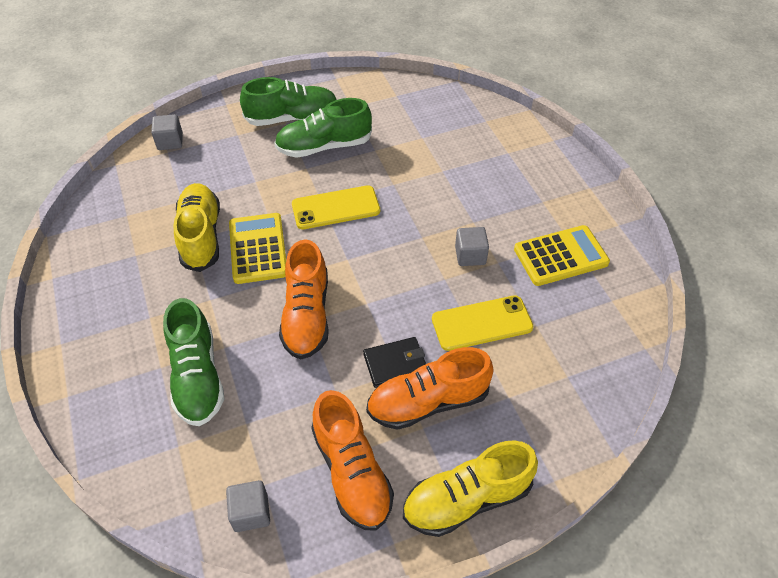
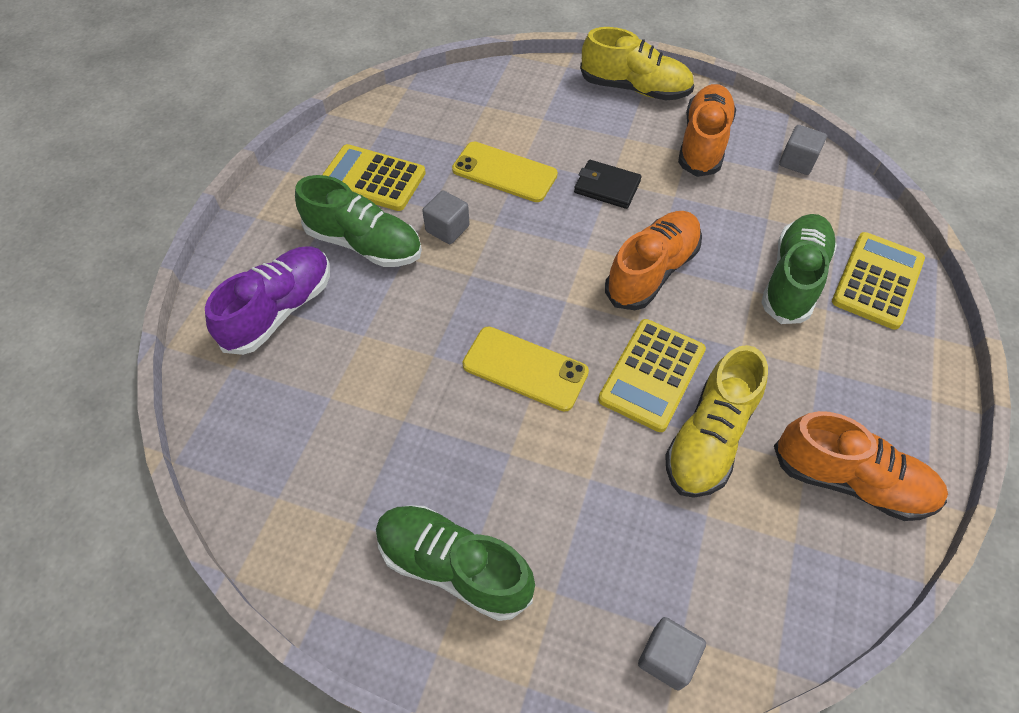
camera: 140 degrees left, 5 degrees up
green shoe [274,98,372,158] -> green shoe moved to [295,175,422,267]
orange shoe [366,347,494,430] -> orange shoe moved to [774,411,948,521]
none -> purple shoe [205,246,330,355]
none -> yellow calculator [832,232,925,330]

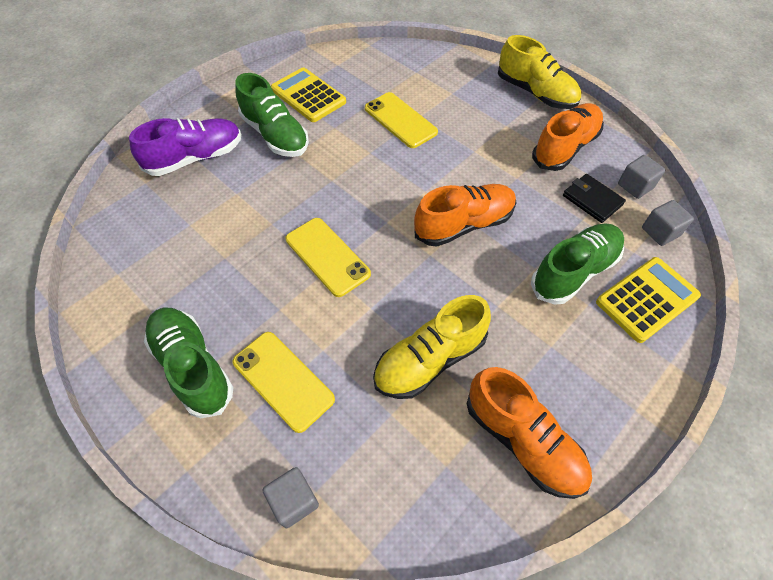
camera: 25 degrees right, 0 degrees up
grey cube [422,190,470,244] -> grey cube moved to [642,200,694,246]
black wallet [574,160,642,209] -> black wallet moved to [563,174,626,223]
yellow calculator [598,319,706,432] -> none
none -> yellow phone [233,332,335,433]

